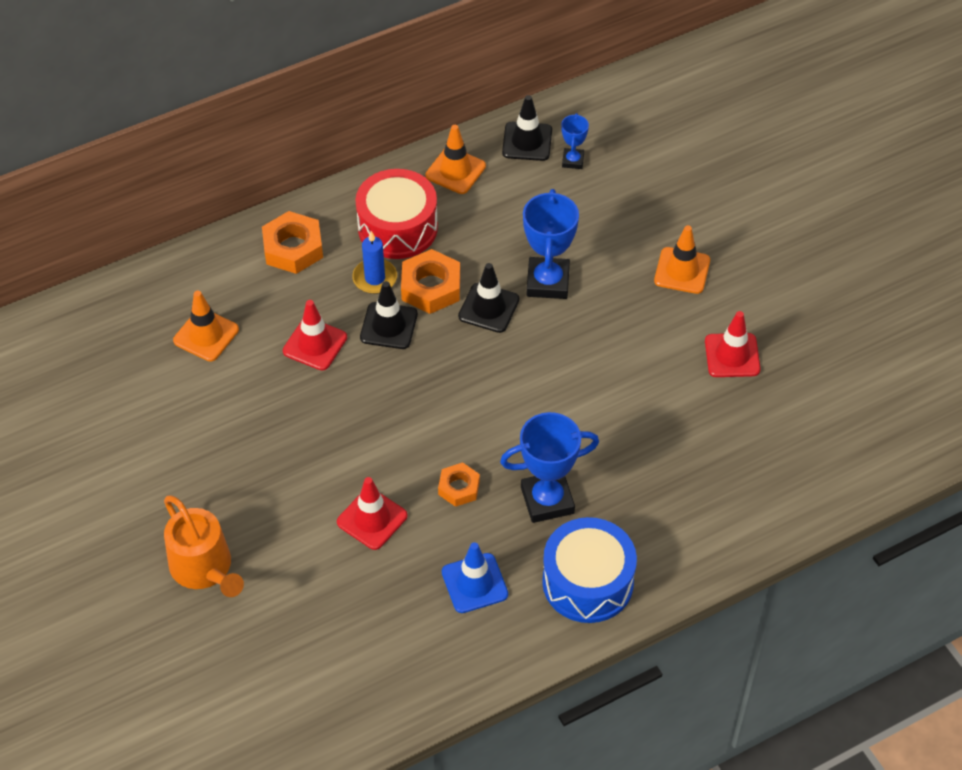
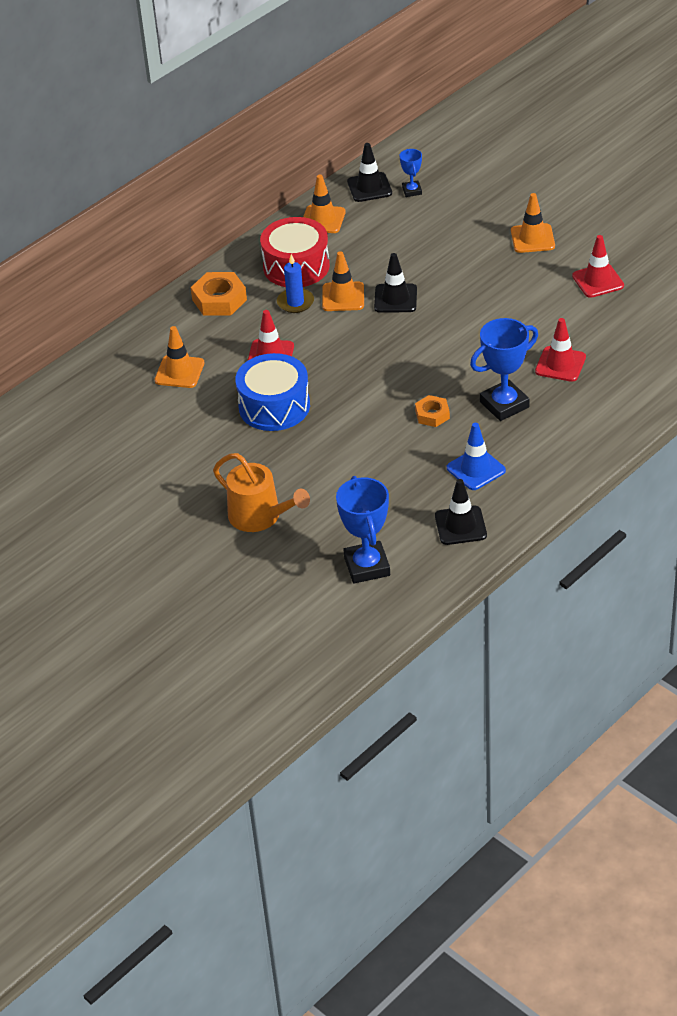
camera: 15 degrees left, 10 degrees down
red traffic cone [337,477,408,550] -> red traffic cone moved to [535,318,586,382]
black traffic cone [360,281,418,349] -> black traffic cone moved to [435,479,487,545]
orange nut [401,249,460,314] -> orange traffic cone [322,251,364,311]
blue trophy [523,189,579,299] -> blue trophy moved to [336,476,390,584]
blue drum [542,517,637,623] -> blue drum moved to [235,353,310,431]

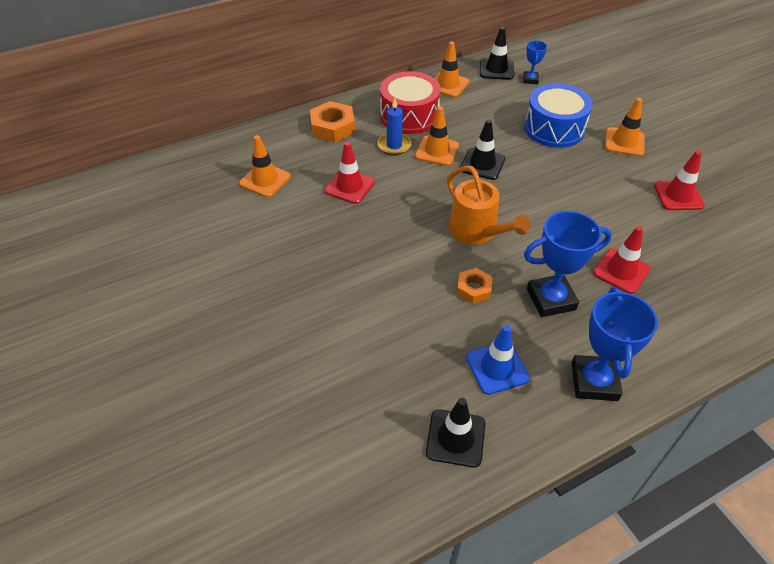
camera: 15 degrees right, 5 degrees up
orange watering can [213,453,310,532] -> orange watering can moved to [447,166,530,245]
blue drum [235,353,310,431] -> blue drum moved to [524,83,593,148]
blue trophy [336,476,390,584] -> blue trophy moved to [572,287,658,401]

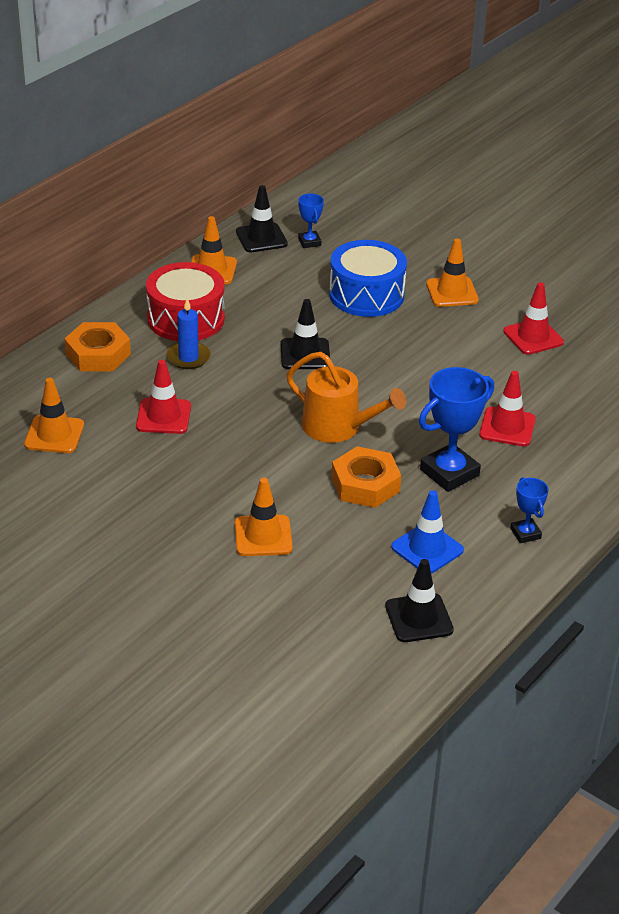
camera: 25 degrees left, 10 degrees down
orange traffic cone [415,107,459,166] -> orange traffic cone moved to [234,478,293,556]
orange nut [457,268,492,304] -> orange nut [331,446,401,508], size x1.62
blue trophy [572,287,658,401] -> blue trophy [511,477,549,543], size x0.53

